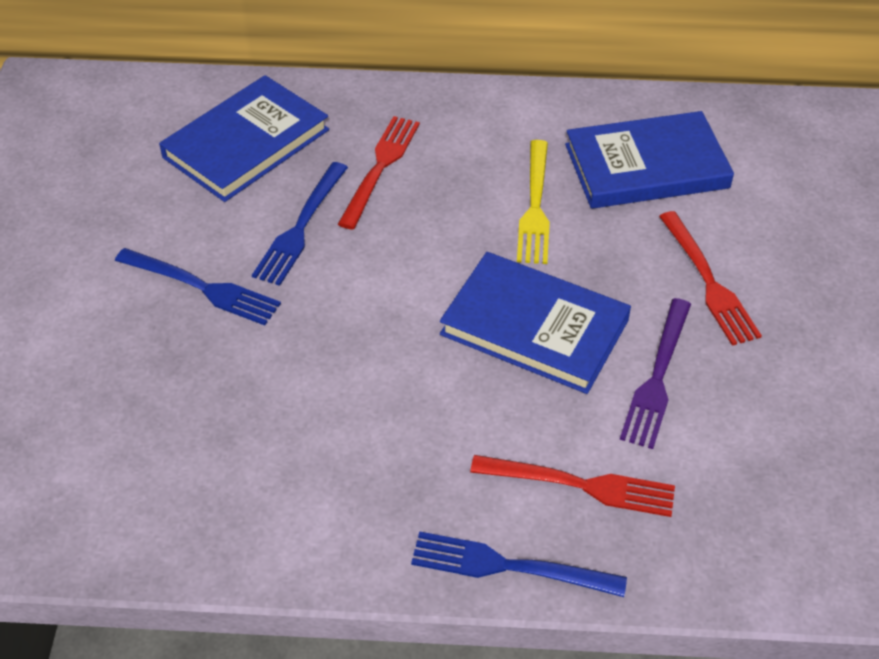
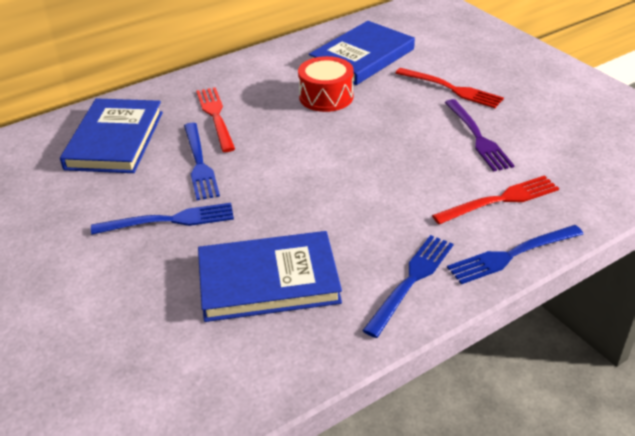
camera: 35 degrees left, 10 degrees down
blue book [440,252,631,394] -> blue book moved to [198,231,342,322]
yellow fork [517,140,550,264] -> red drum [298,56,354,112]
none -> blue fork [362,235,453,338]

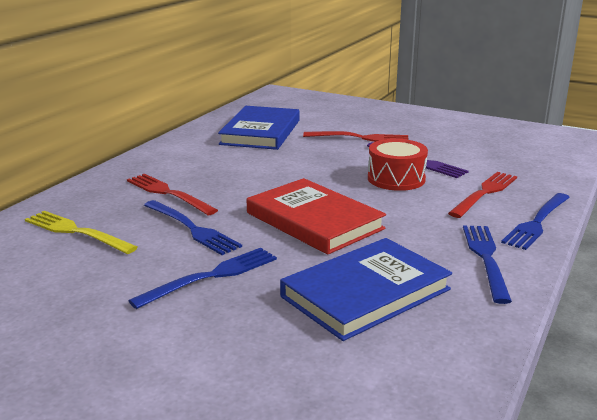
camera: 30 degrees left, 15 degrees down
blue book [60,98,163,173] -> yellow fork [25,211,138,254]
red drum [298,56,354,112] -> red drum moved to [368,139,428,191]
none -> red book [247,178,386,255]

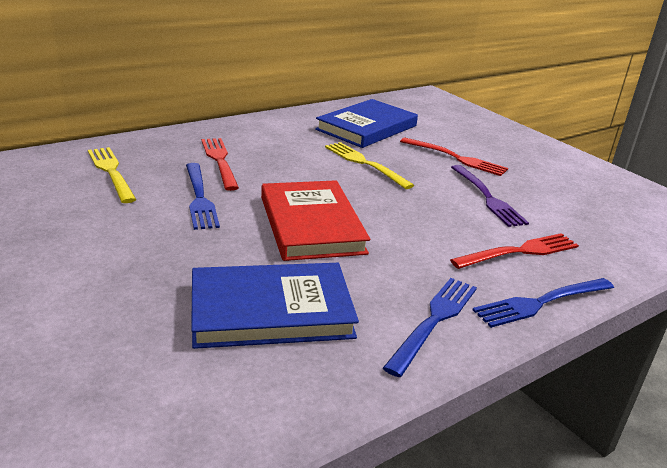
camera: 25 degrees right, 5 degrees up
blue fork [128,248,277,309] -> none
red drum [368,139,428,191] -> none
none -> yellow fork [325,142,414,189]

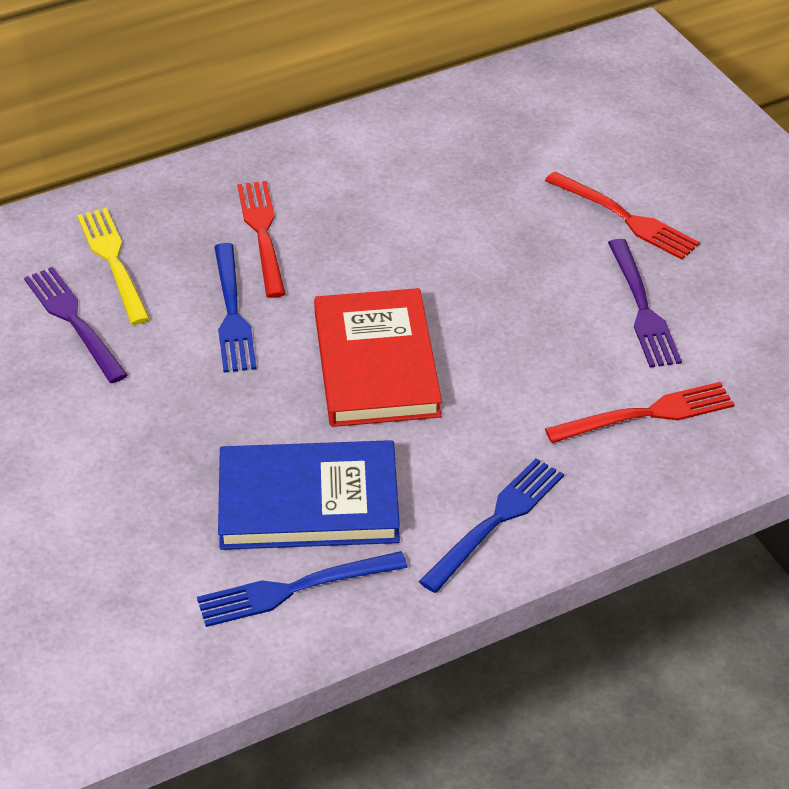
camera: 10 degrees right, 15 degrees up
blue book [315,99,418,148] -> none
yellow fork [325,142,414,189] -> none
blue fork [473,278,614,328] -> blue fork moved to [197,551,408,627]
none -> purple fork [24,267,128,383]

